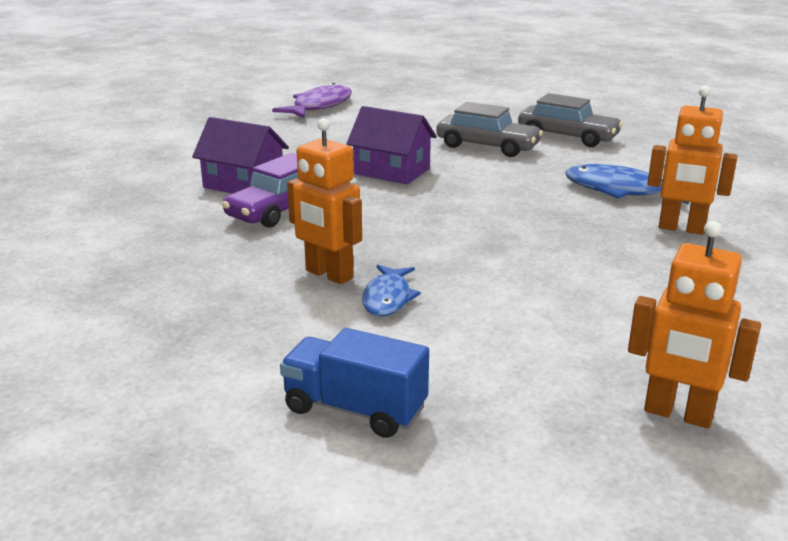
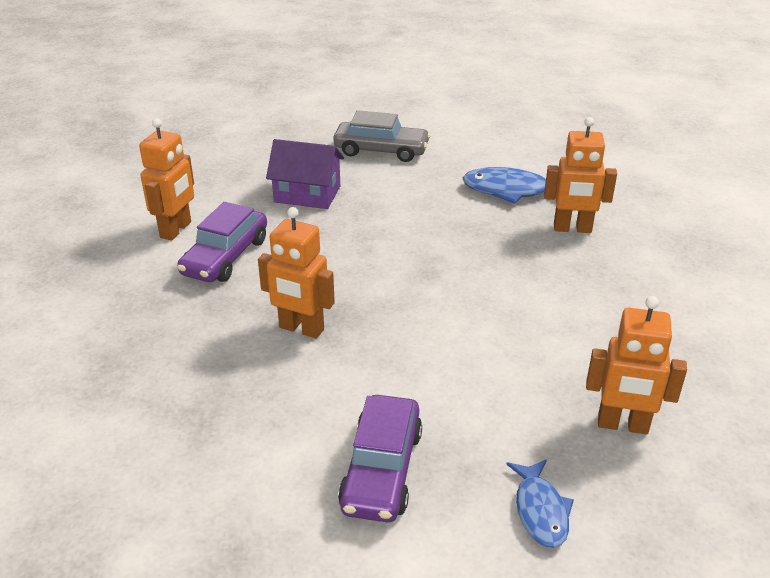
camera: 15 degrees left, 10 degrees up
purple house [192,117,289,193] -> orange robot [139,118,194,240]
purple fish [272,83,352,118] -> none
blue truck [280,328,429,438] -> purple car [338,395,422,522]
blue fish [362,265,421,316] -> blue fish moved to [506,459,574,548]
grey car [518,93,623,147] -> none

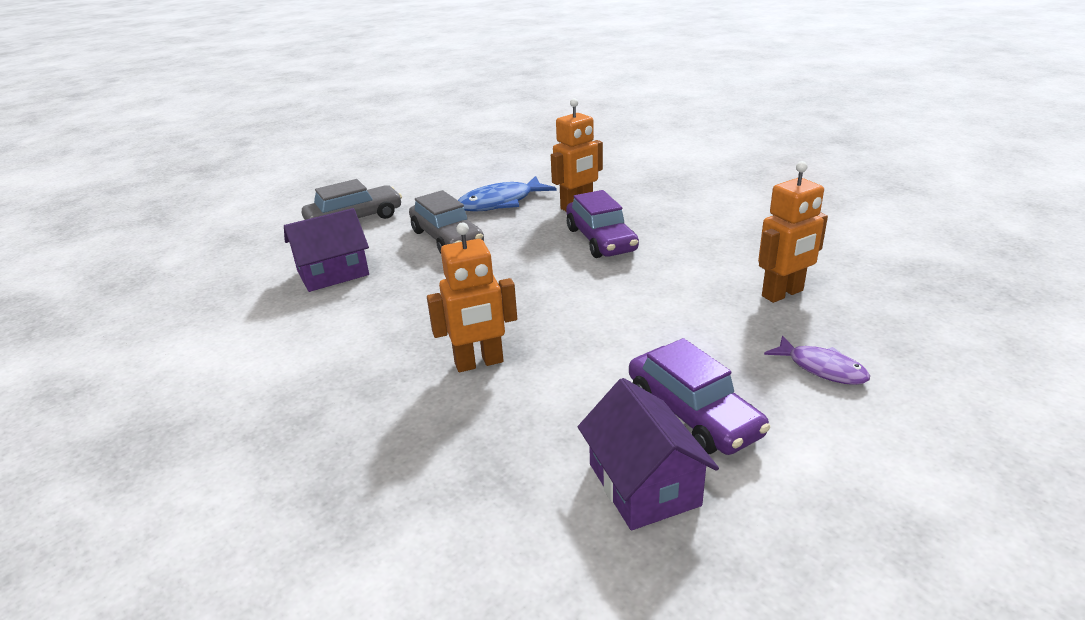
camera: 40 degrees left, 5 degrees down
orange robot [139,118,194,240] -> none
purple car [177,202,267,282] -> purple car moved to [566,190,639,258]
blue fish [506,459,574,548] -> purple fish [764,335,870,385]
none -> grey car [409,190,484,253]
none -> purple house [578,378,719,530]

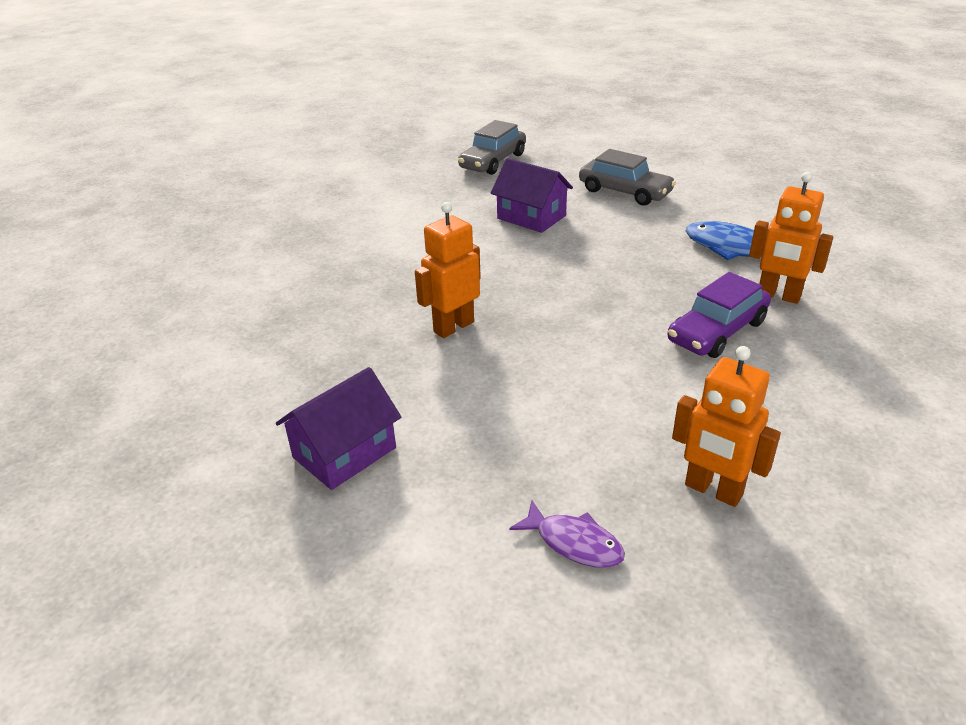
camera: 65 degrees right, 5 degrees up
grey car [409,190,484,253] -> grey car moved to [458,120,526,175]
orange robot [427,222,517,372] -> orange robot turned 90 degrees clockwise [415,202,481,338]
purple car [629,338,770,455] -> none
purple fish [764,335,870,385] -> purple fish turned 75 degrees counterclockwise [509,500,625,568]

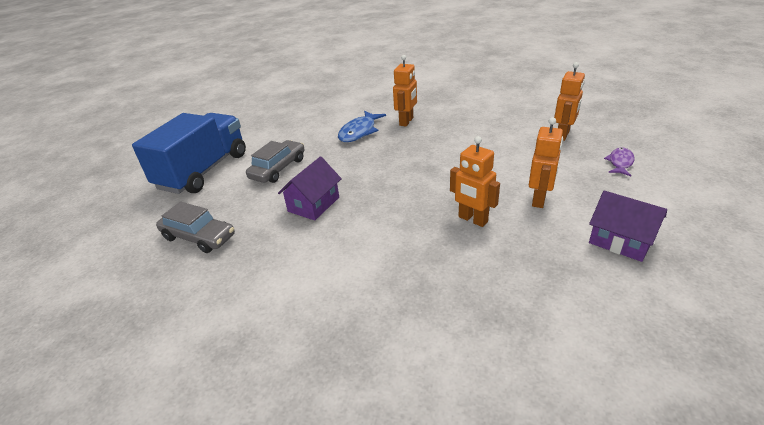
camera: 95 degrees left, 0 degrees up
purple car [668,272,771,358] -> none
none -> blue truck [132,113,246,194]
none -> orange robot [529,117,563,208]

